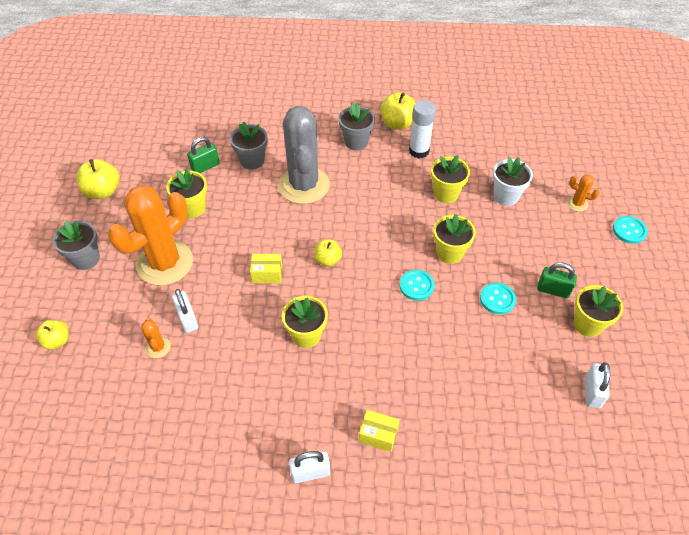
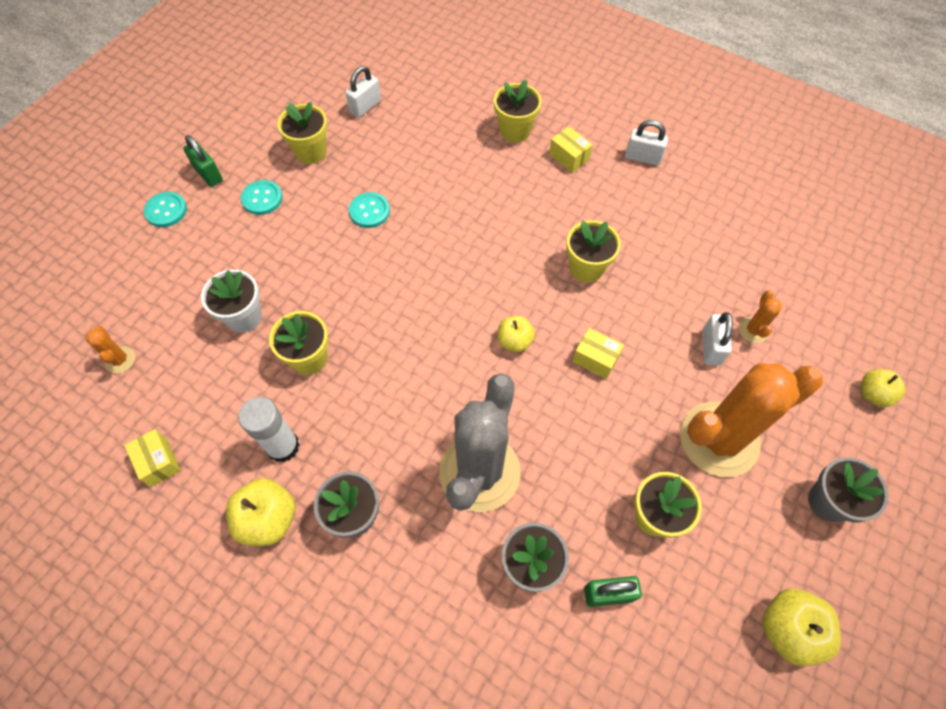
camera: 150 degrees left, 10 degrees up
turquoise button [400,270,435,301] -> turquoise button moved to [241,180,283,215]
yellow flower pot [433,214,476,264] -> yellow flower pot moved to [494,80,542,143]
green padlock [537,262,577,298] -> green padlock moved to [183,135,223,187]
orange cactus [567,174,600,212] -> orange cactus moved to [86,326,135,373]
none -> yellow box [124,429,181,487]

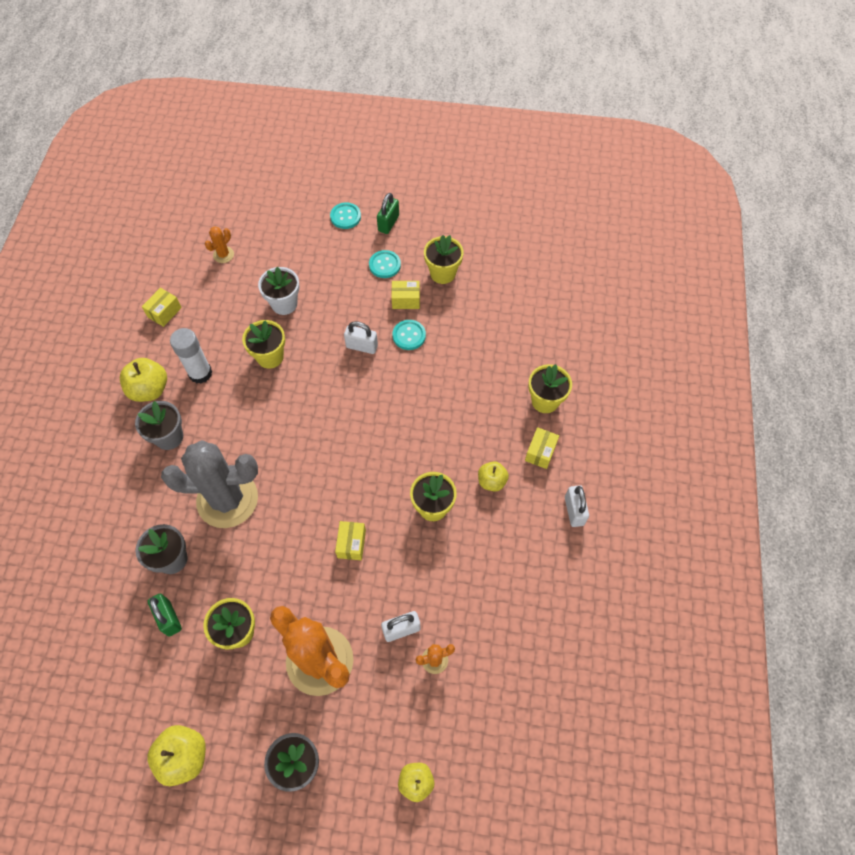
camera: 65 degrees right, 0 degrees up
white padlock [345,66,381,118] -> white padlock moved to [344,321,378,354]
yellow apple [498,316,535,352] -> yellow apple moved to [478,461,509,492]
none -> yellow box [391,281,420,309]

